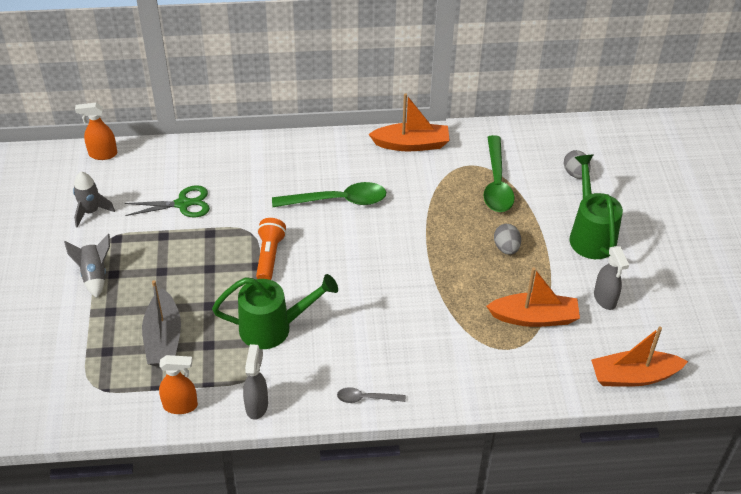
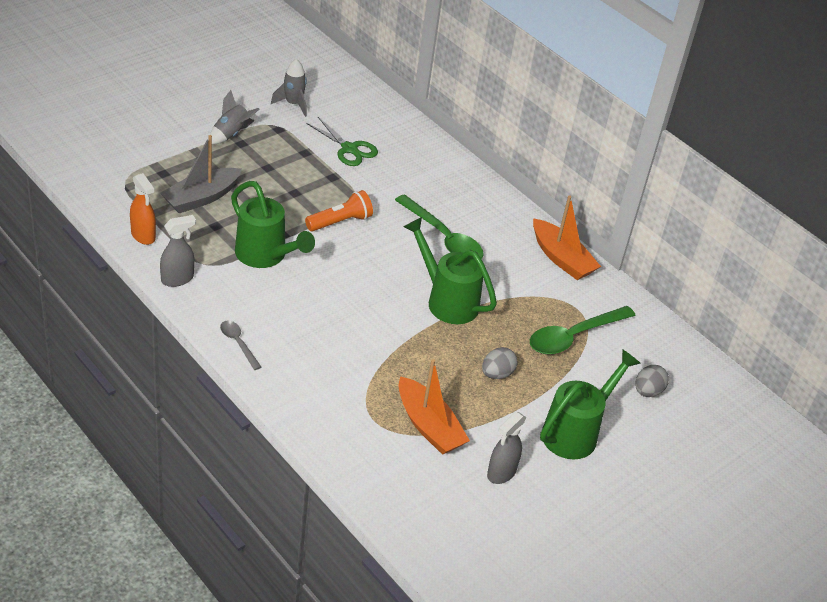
camera: 50 degrees right, 5 degrees down
orange spray bottle [75,103,117,160] -> none
orange boat [591,326,688,387] -> none
none -> green watering can [404,217,497,324]

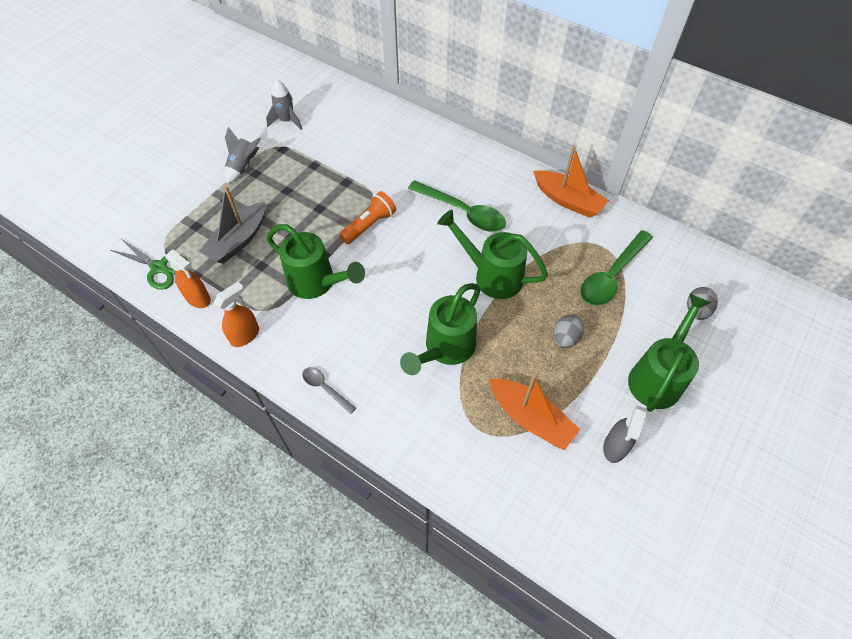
camera: 10 degrees left, 15 degrees up
grey spray bottle [160,215,196,287] -> orange spray bottle [214,282,259,347]
green scissors [306,117,378,166] -> green scissors moved to [111,239,188,290]
none -> green watering can [400,283,481,375]

